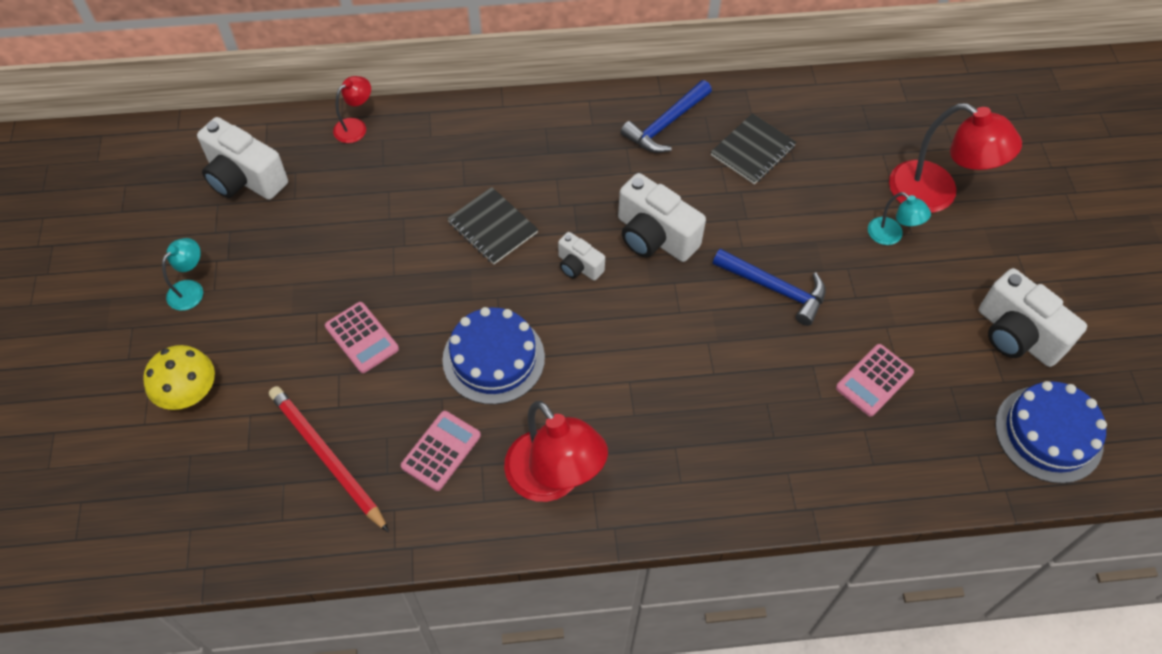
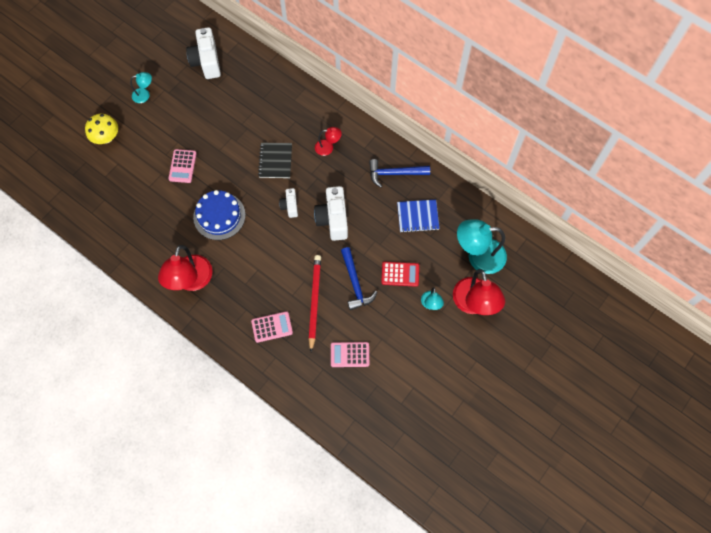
camera: 45 degrees right, 10 degrees up
red pencil [269,386,389,532] -> red pencil moved to [309,255,321,352]
red lamp [333,76,371,143] -> red lamp moved to [315,127,342,156]
pink calculator [401,411,481,491] -> pink calculator moved to [251,311,293,343]
black notebook [711,113,796,184] -> blue notebook [397,200,440,233]
white camera [979,268,1087,367] -> none
blue cake [995,381,1107,483] -> none
none -> red calculator [381,262,419,287]
none -> turquoise lamp [457,219,507,274]

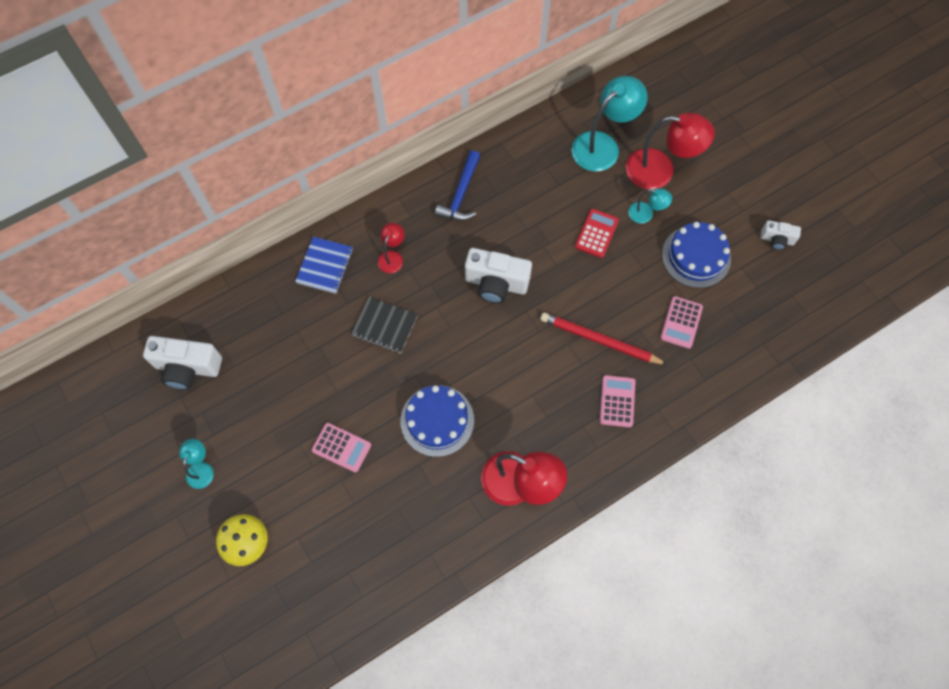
camera: 70 degrees left, 0 degrees up
white camera [279,188,298,218] -> white camera moved to [761,220,801,250]
blue hammer [341,247,377,310] -> none
blue notebook [397,200,440,233] -> blue notebook moved to [295,237,353,294]
turquoise lamp [457,219,507,274] -> turquoise lamp turned 150 degrees counterclockwise [571,76,647,172]
none -> blue cake [662,222,731,288]

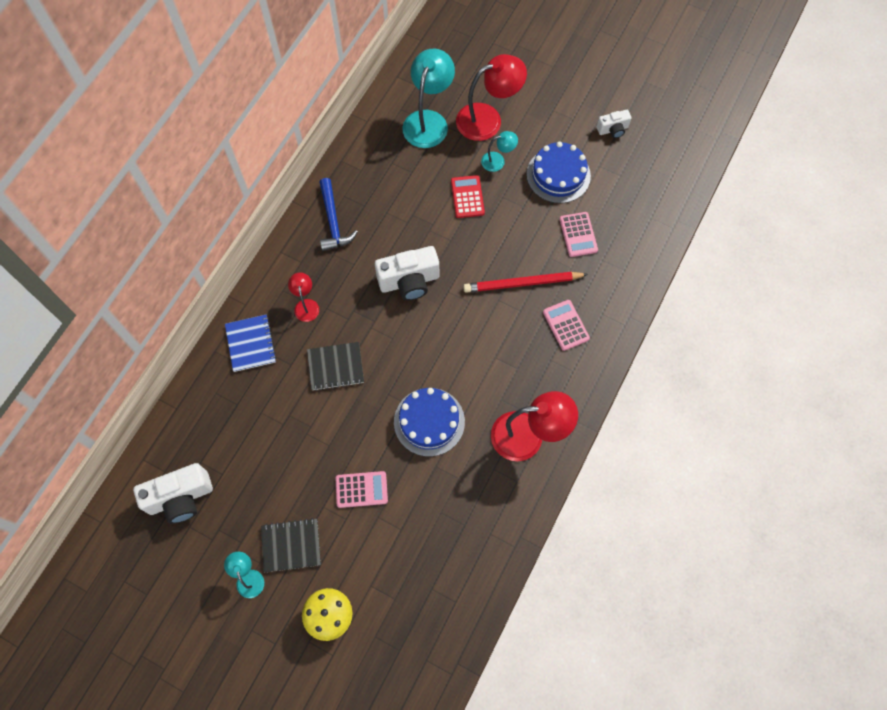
camera: 30 degrees left, 0 degrees up
none -> black notebook [261,518,321,572]

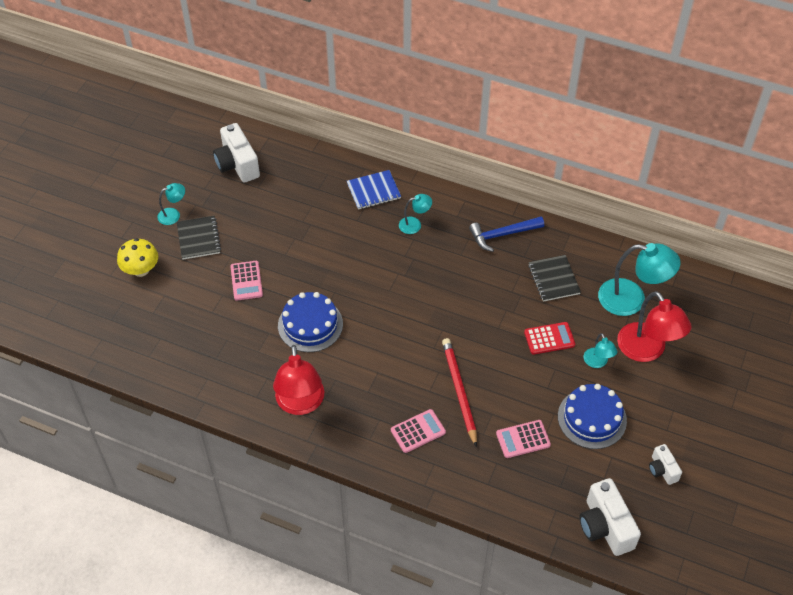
camera: 85 degrees right, 15 degrees down
red lamp [288,273,319,322] -> turquoise lamp [399,194,432,234]
black notebook [307,342,364,391] -> black notebook moved to [528,255,581,302]
white camera [375,246,439,300] -> white camera moved to [580,478,641,556]

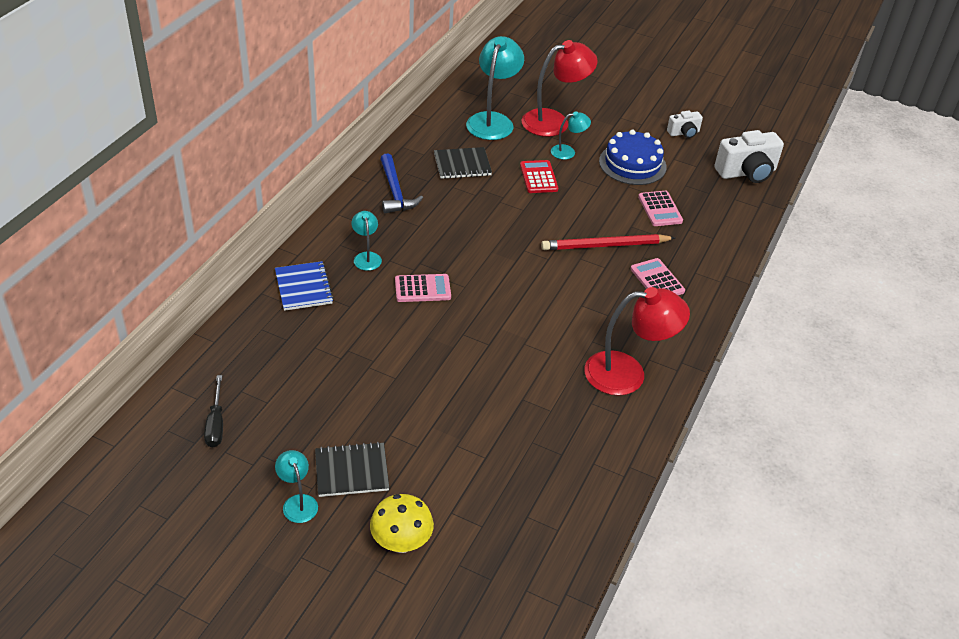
camera: 90 degrees left, 10 degrees down
white camera [213,123,260,183] -> black screwdriver [204,375,223,447]
pink calculator [230,261,263,301] -> pink calculator moved to [395,274,451,302]
blue cake [278,292,343,352] -> none

